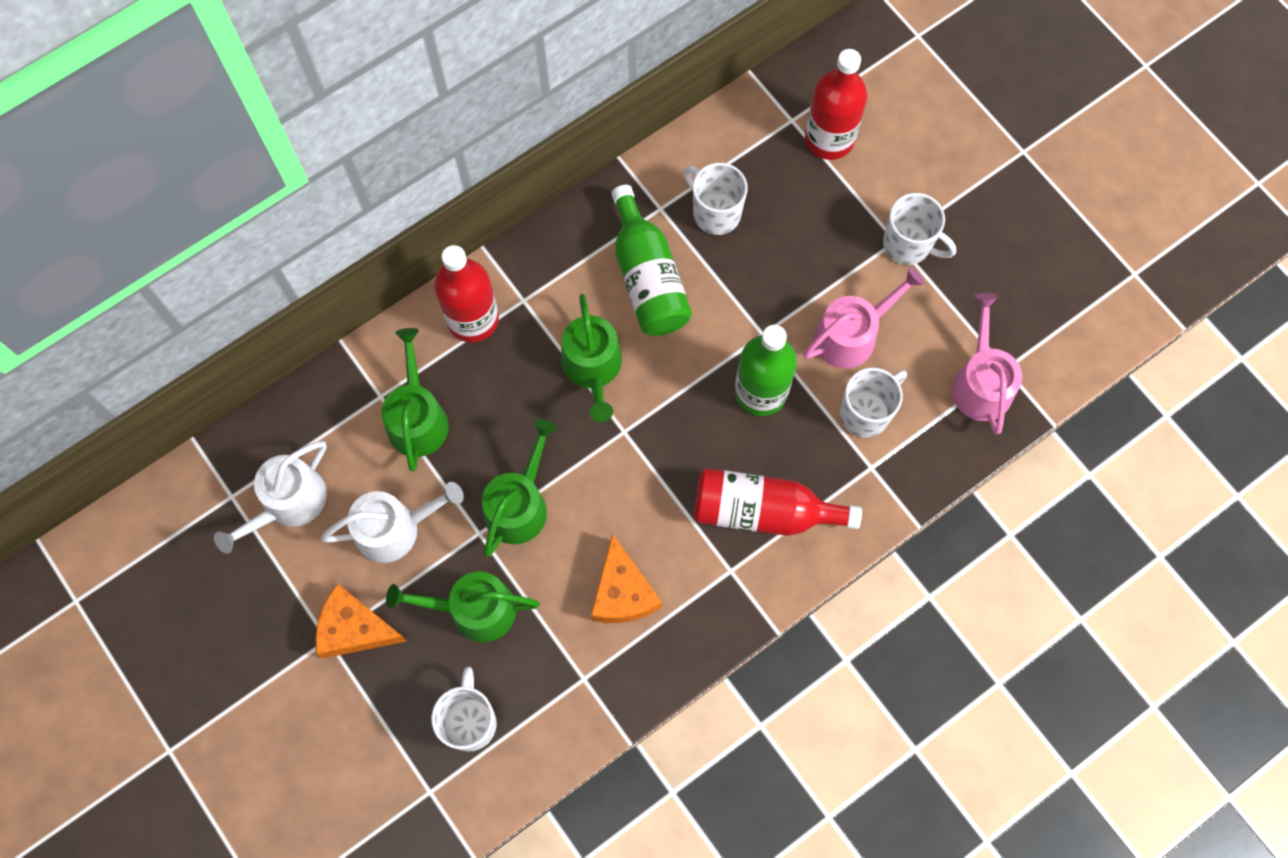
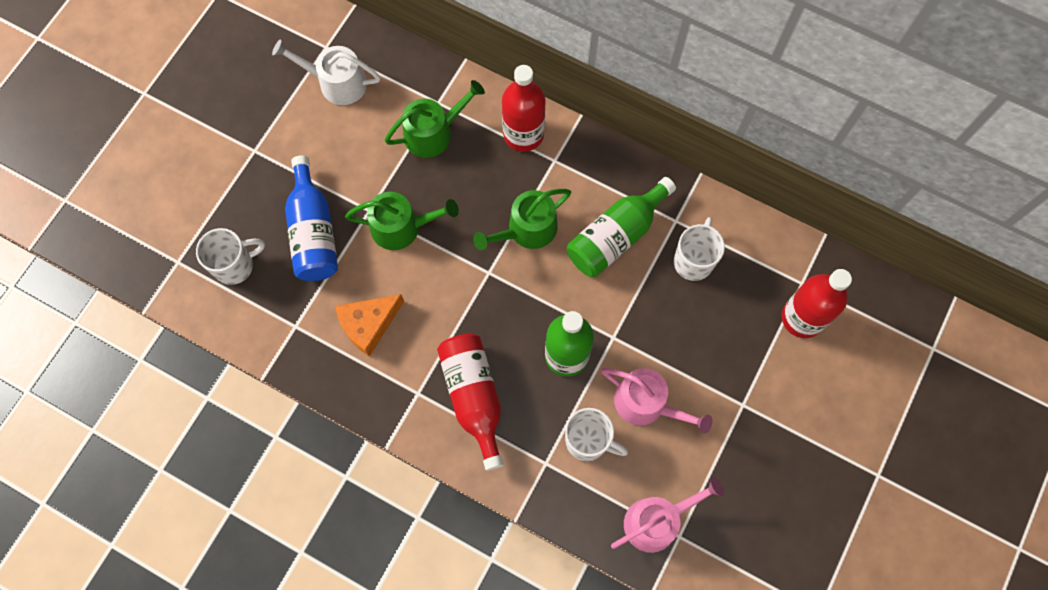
camera: 65 degrees right, 0 degrees up
orange cheese [315,583,407,658] -> none
white watering can [321,482,464,563] -> none
green watering can [386,571,540,642] -> blue bottle [285,155,338,281]
white mug [883,193,956,265] -> none

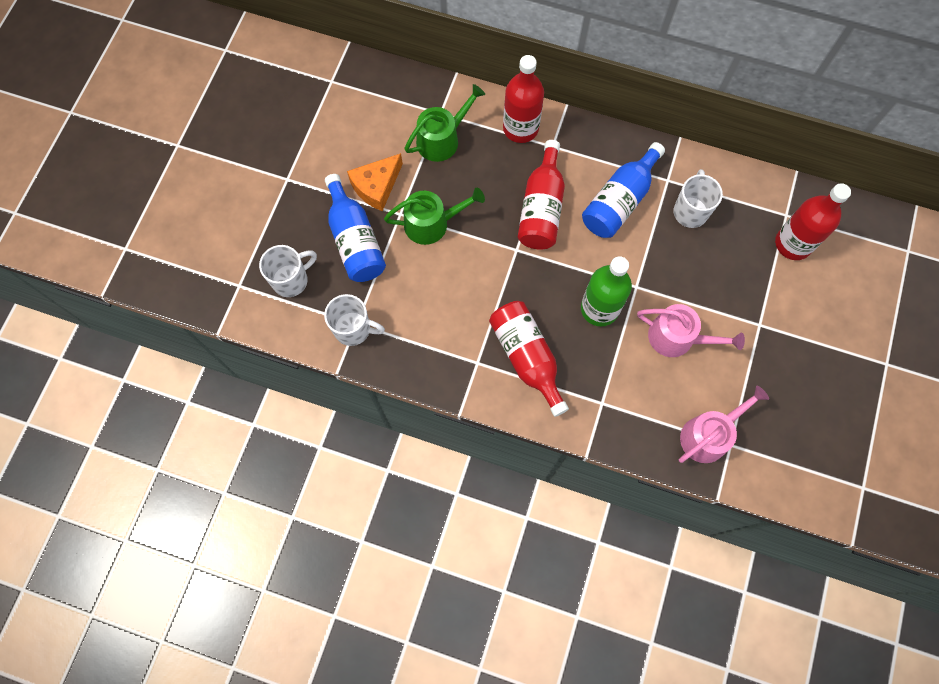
camera: 10 degrees left, 0 degrees up
white watering can [272,40,380,105] -> none
orange cheese [335,294,404,357] -> orange cheese moved to [347,153,403,211]
green watering can [473,189,571,250] -> red bottle [518,140,565,250]
white mug [565,408,628,461] -> white mug moved to [324,294,385,346]
green bottle [567,177,676,277] -> blue bottle [582,142,665,238]

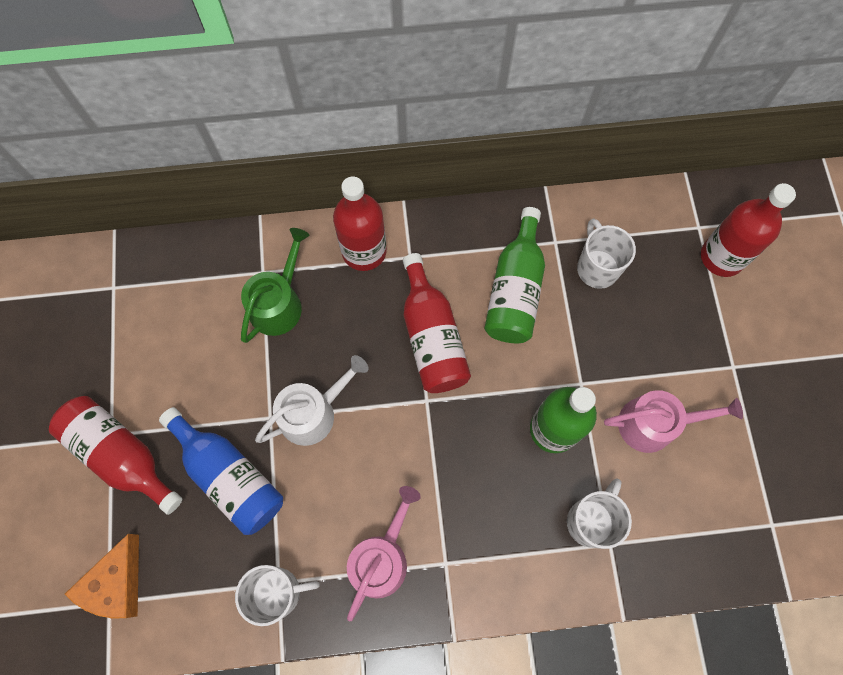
camera: 25 degrees left, 0 degrees up
white mug [259,245,317,297] -> white mug moved to [567,479,632,549]
orange cheese [347,153,403,211] -> orange cheese moved to [65,534,139,618]
green watering can [384,188,485,245] -> white watering can [255,355,369,446]
red bottle [489,301,569,417] -> red bottle moved to [49,396,182,515]
blue bottle [582,142,665,238] -> green bottle [484,207,545,343]
pink watering can [679,386,769,463] -> pink watering can moved to [347,486,421,622]

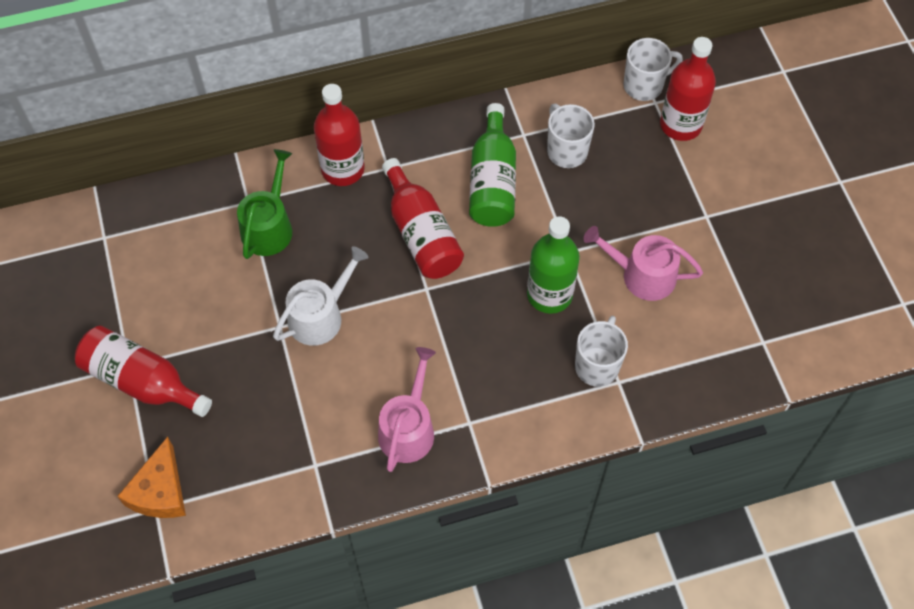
camera: 10 degrees left, 10 degrees down
blue bottle [159,407,283,535] -> none
white mug [235,565,320,626] -> white mug moved to [623,38,683,101]
pink watering can [604,390,743,453] -> pink watering can turned 150 degrees counterclockwise [583,226,703,301]

